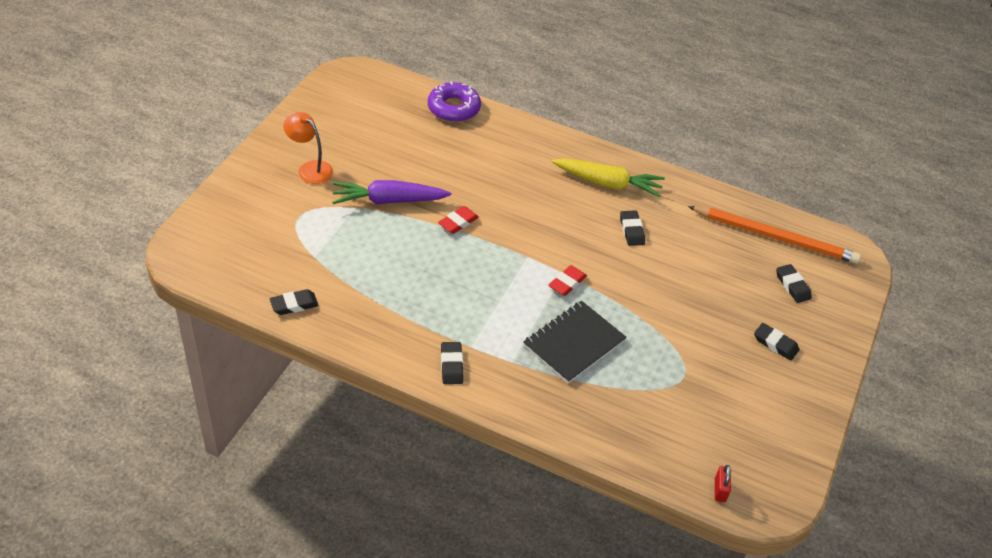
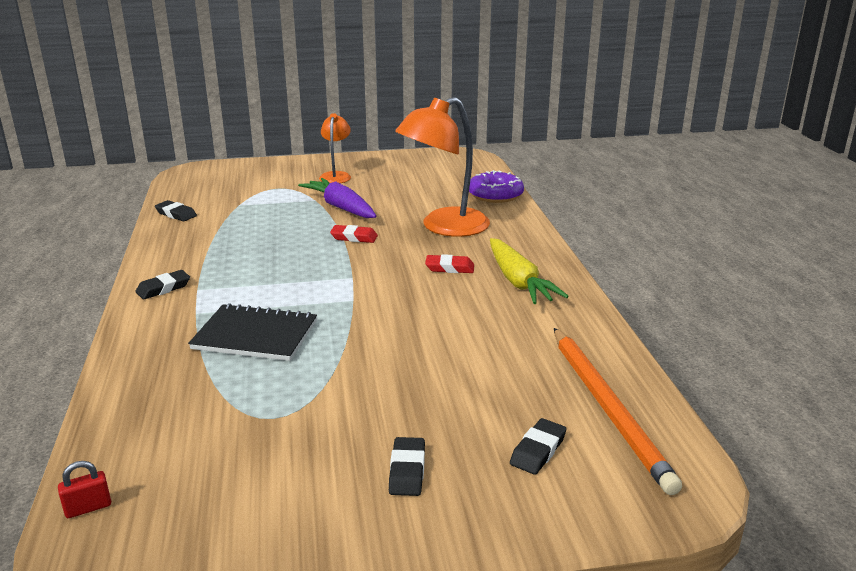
camera: 60 degrees right, 20 degrees down
red eraser [548,265,587,296] -> red eraser moved to [425,254,474,273]
black eraser [620,210,645,246] -> none
none -> orange lamp [395,97,490,237]

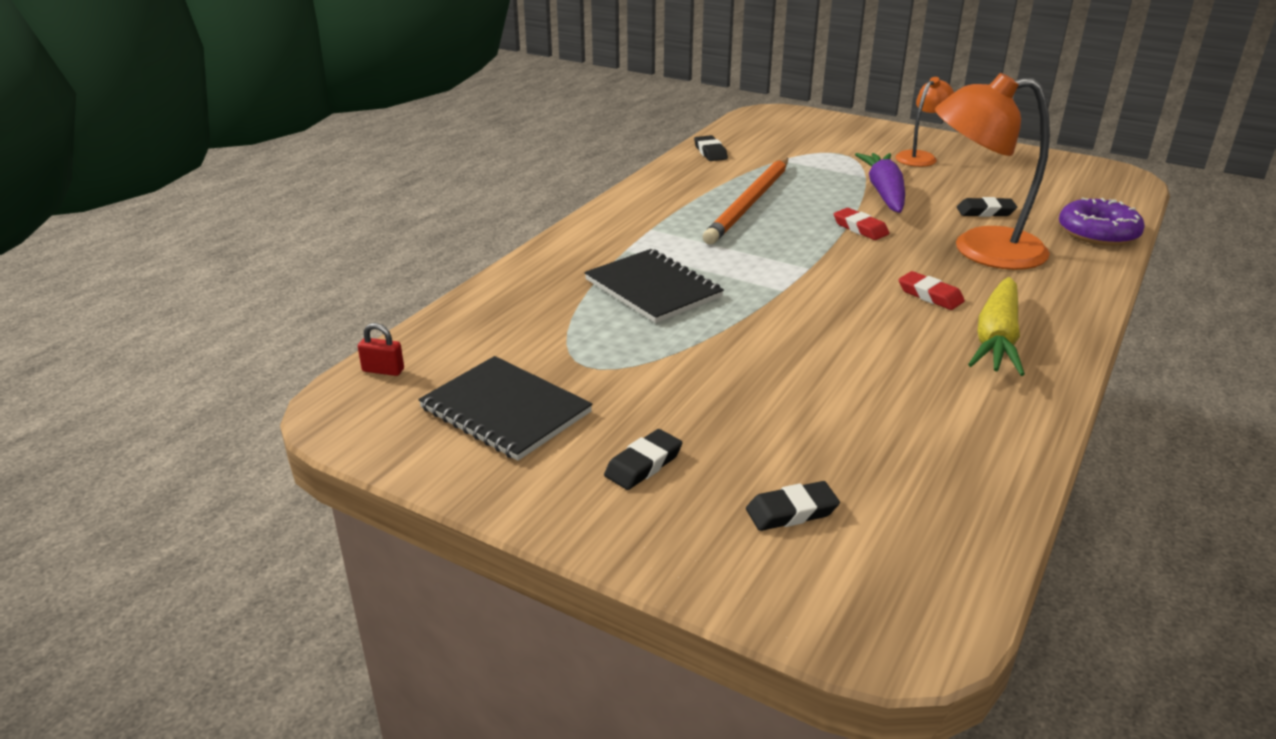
camera: 40 degrees right, 5 degrees up
black eraser [135,270,190,299] -> black eraser moved to [957,197,1017,217]
orange pencil [554,328,682,495] -> orange pencil moved to [703,158,788,244]
none -> black notebook [418,356,593,461]

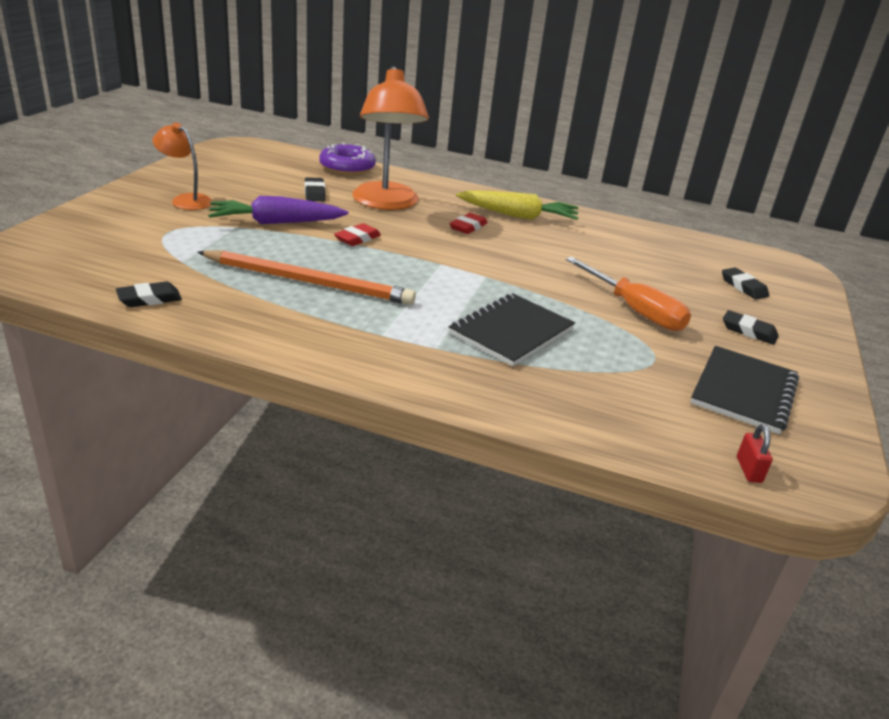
camera: 105 degrees left, 0 degrees up
none -> orange screwdriver [566,257,691,331]

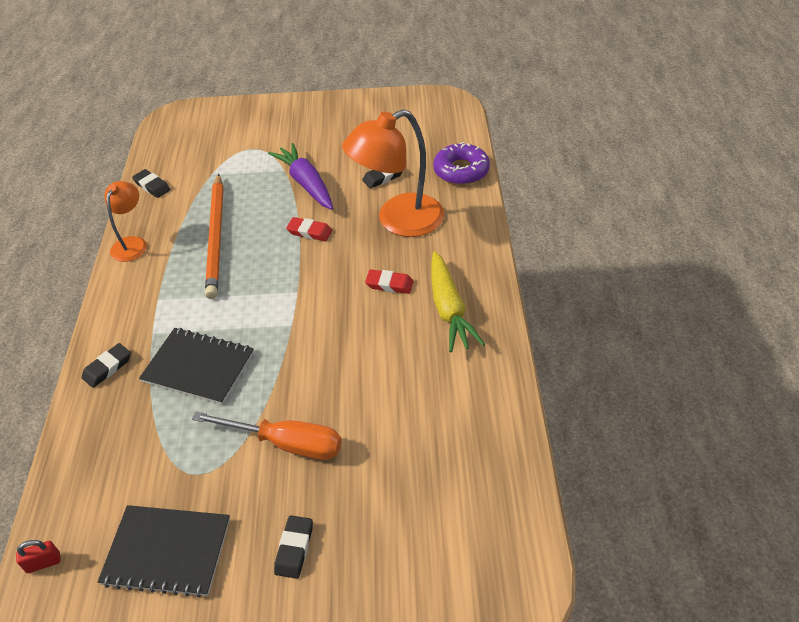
camera: 75 degrees right, 15 degrees up
orange lamp [152,122,213,210] -> orange lamp moved to [104,181,147,262]
orange screwdriver [566,257,691,331] -> orange screwdriver turned 105 degrees counterclockwise [192,412,342,460]
black eraser [722,268,769,300] -> black eraser moved to [81,343,131,388]

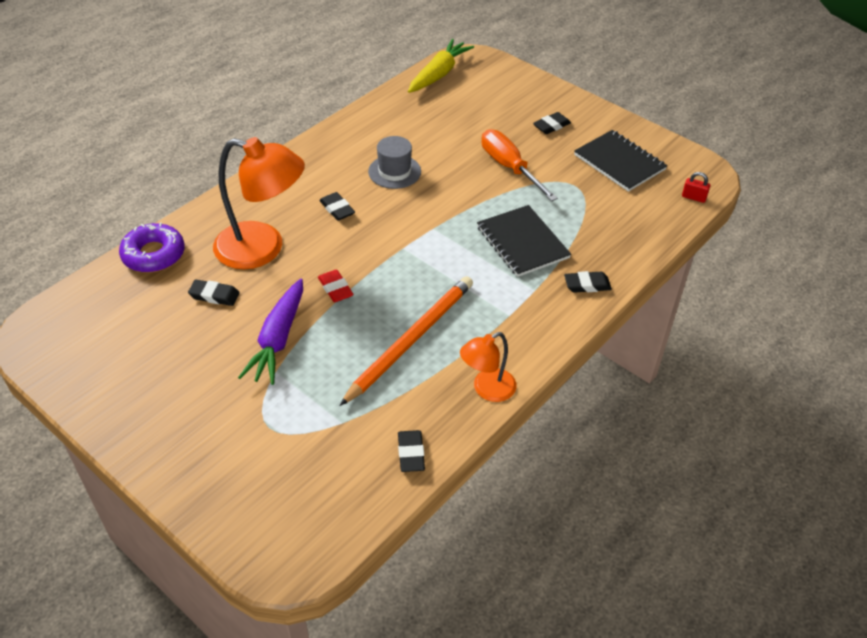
camera: 140 degrees left, 0 degrees up
red eraser [365,269,414,294] -> black eraser [319,192,355,221]
yellow carrot [431,251,485,353] -> yellow carrot moved to [408,39,474,93]
none -> grey hat [368,136,421,189]

